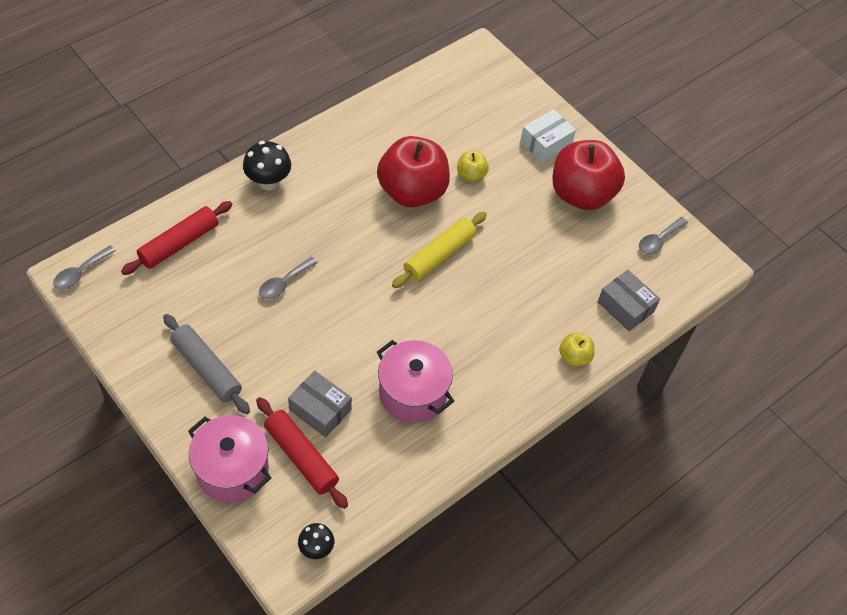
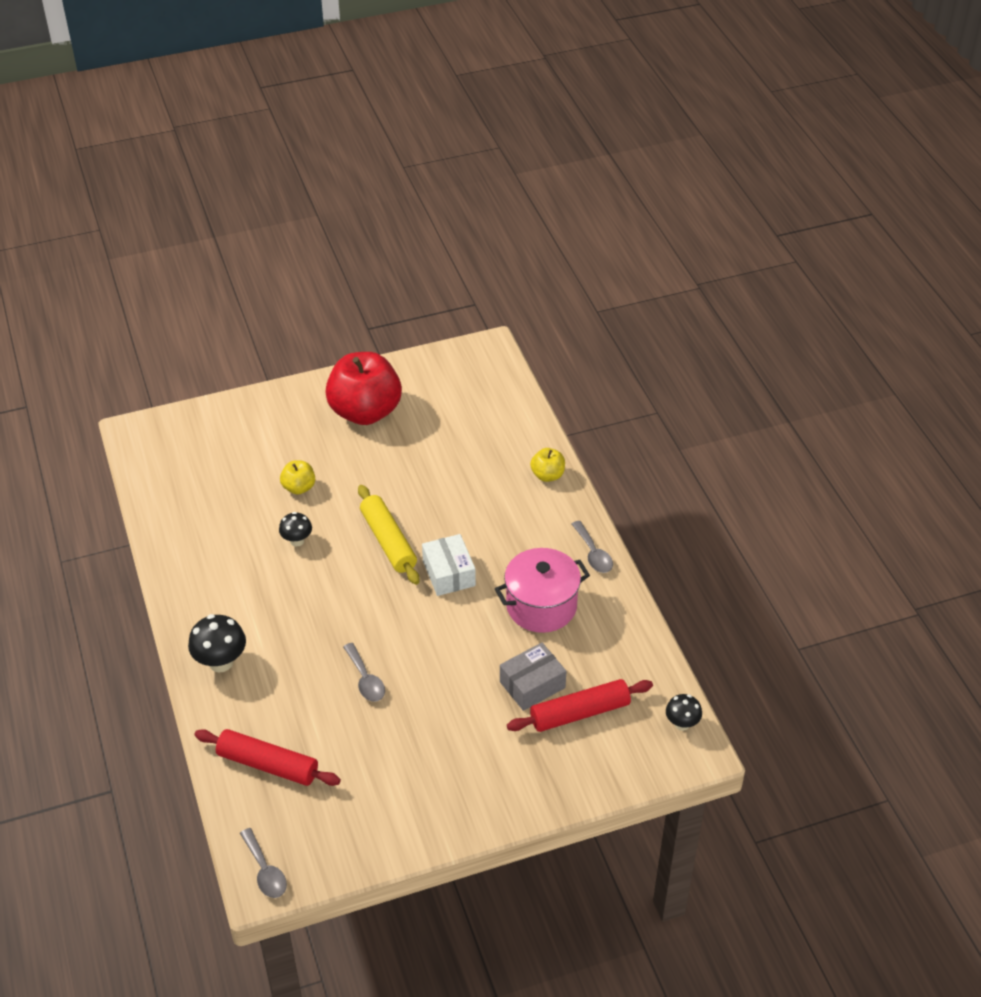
camera: 65 degrees left, 10 degrees down
red rolling pin [121,201,233,275] -> red rolling pin turned 45 degrees counterclockwise [194,729,341,786]
grey rolling pin [163,314,250,414] -> none
pink pot [188,415,271,503] -> none
red apple [377,136,450,208] -> black mushroom [279,512,312,547]
white box [520,109,576,163] -> white box moved to [422,534,476,596]
grey box [598,270,660,331] -> none
grey spoon [639,217,688,254] -> grey spoon moved to [572,521,613,573]

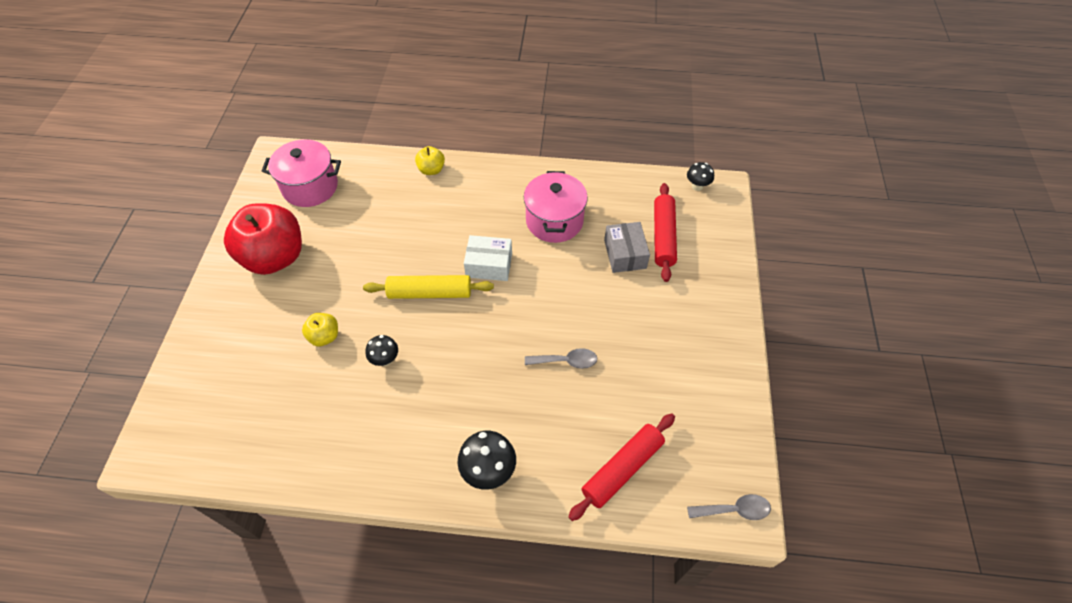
camera: 65 degrees left, 10 degrees up
grey spoon [572,521,613,573] -> none
none -> pink pot [262,139,341,207]

